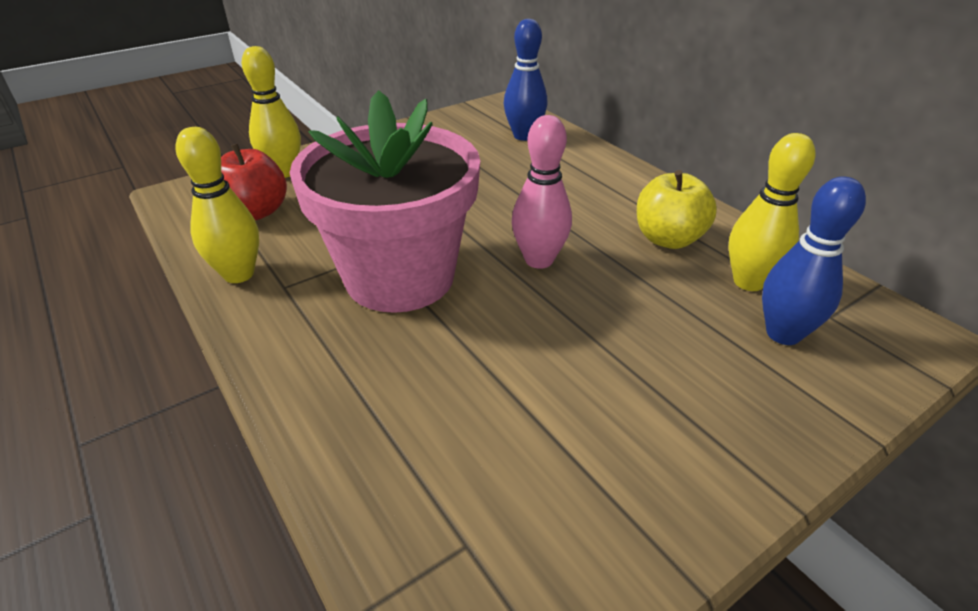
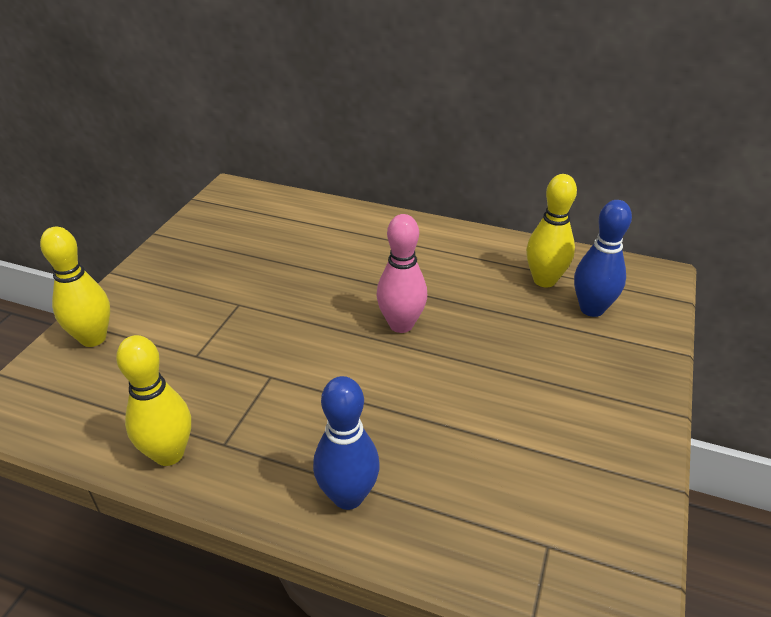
camera: 35 degrees left, 0 degrees up
red apple [221,143,287,220] -> none
pink flower pot [290,90,480,313] -> none
blue bowling pin [504,19,548,141] -> blue bowling pin moved to [313,376,380,510]
yellow apple [637,170,717,249] -> none

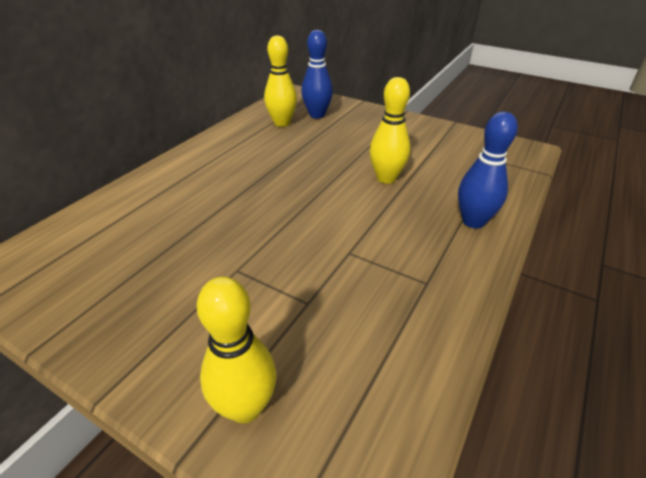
camera: 80 degrees left, 0 degrees up
yellow bowling pin [116,335,191,466] -> yellow bowling pin moved to [370,77,410,184]
pink bowling pin [376,214,427,333] -> none

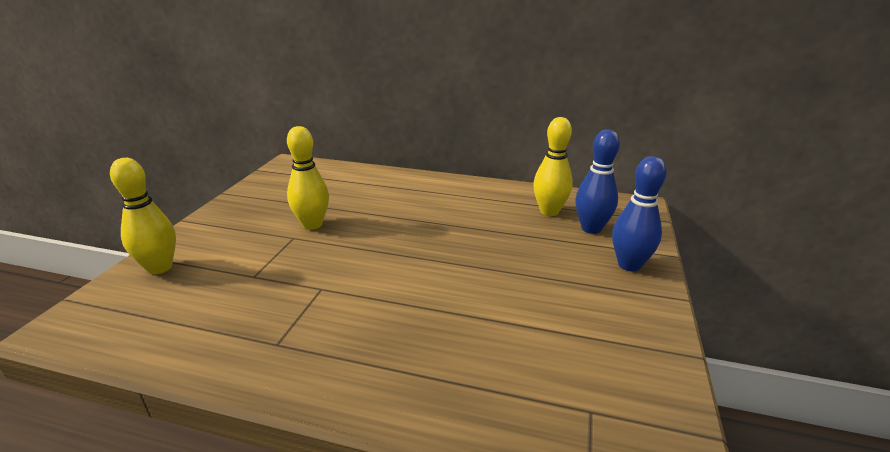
camera: 75 degrees right, 10 degrees down
yellow bowling pin [370,77,410,184] -> yellow bowling pin moved to [287,126,329,230]
blue bowling pin [458,112,518,228] -> blue bowling pin moved to [612,156,667,272]

